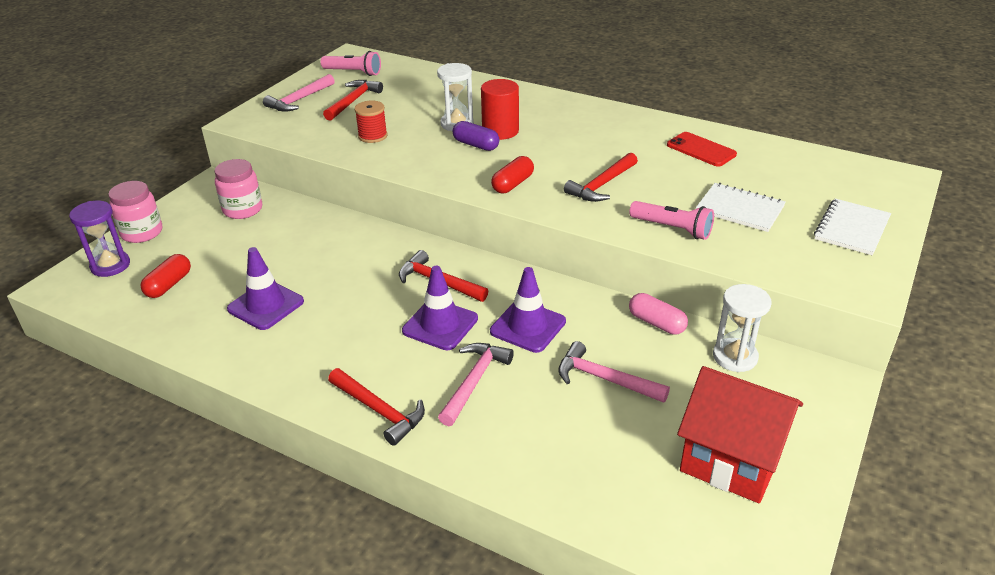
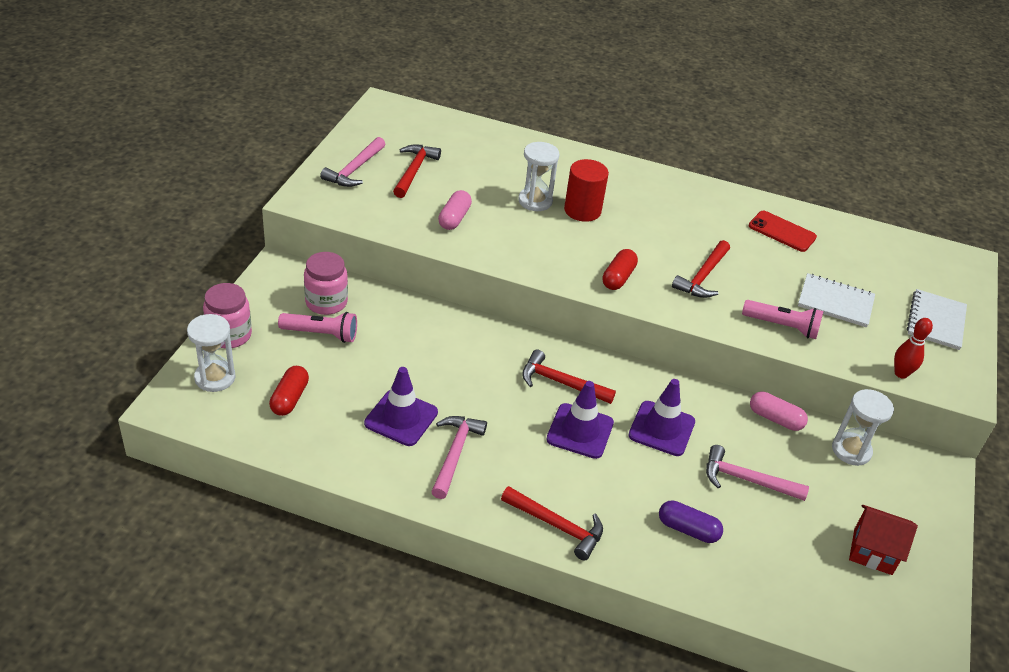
camera: 15 degrees left, 5 degrees up
purple hourglass [69,200,130,277] -> white hourglass [187,314,235,392]
pink flashlight [321,51,381,76] -> pink flashlight moved to [278,312,357,343]
red spool [354,101,388,143] -> pink capsule [438,190,472,230]
pink hammer [438,343,514,426] -> pink hammer moved to [431,416,487,499]
purple capsule [453,121,499,151] -> purple capsule moved to [659,500,723,543]
red house [677,366,803,503] -> red house [849,505,918,575], size x0.62
none -> red bowling pin [894,318,933,379]

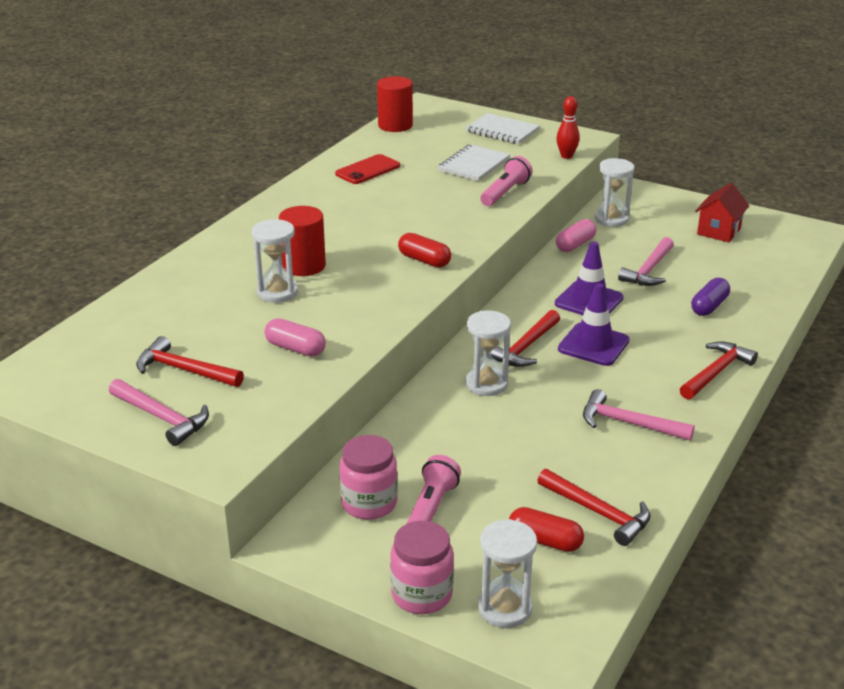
camera: 75 degrees left, 10 degrees down
purple traffic cone [364,367,438,446] -> none
red hammer [672,240,730,298] -> red hammer moved to [537,469,651,546]
none -> red cylinder [377,76,413,132]
none -> white hourglass [466,311,511,396]

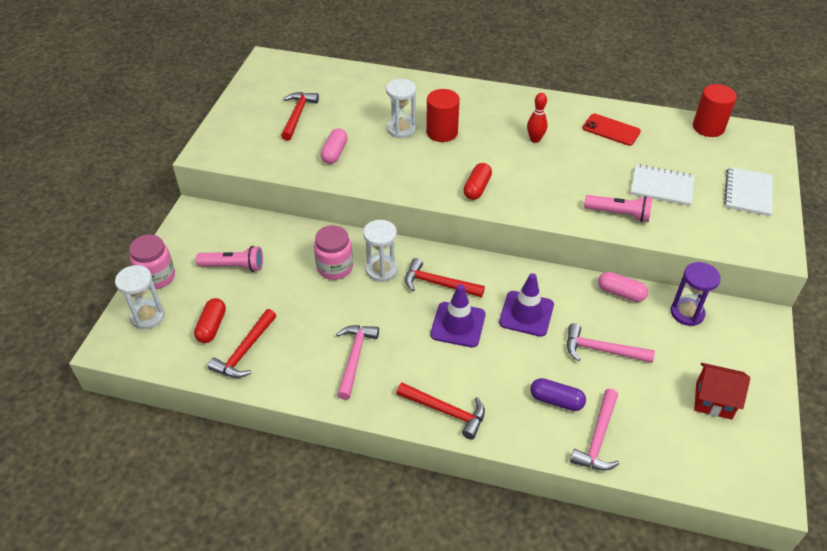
camera: 75 degrees right, 15 degrees up
pink hammer [109,379,209,446] -> pink hammer moved to [570,389,620,471]
pink jar [340,435,398,520] -> pink jar moved to [314,225,353,280]
red bowling pin [556,96,580,159] -> red bowling pin moved to [527,93,548,143]
white hourglass [595,158,635,227] -> purple hourglass [671,262,721,326]

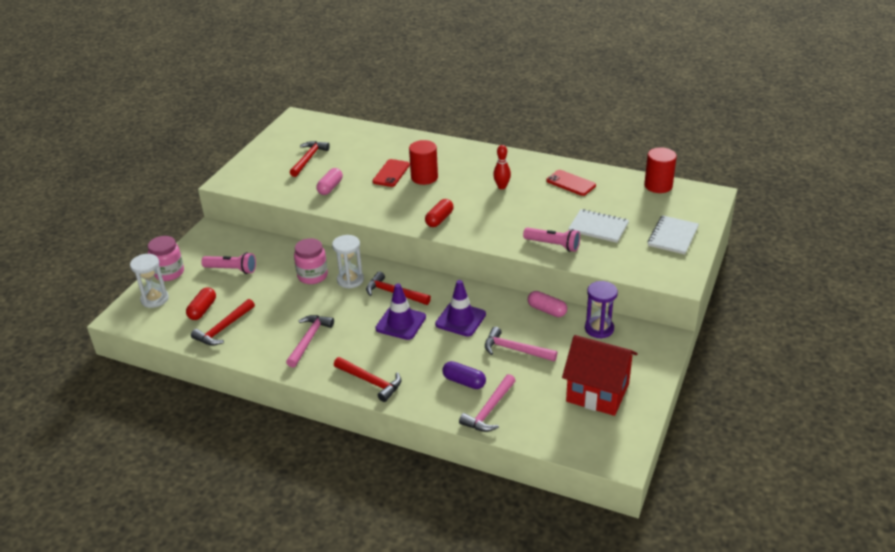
camera: 10 degrees right, 10 degrees down
white hourglass [386,79,416,138] -> red phone [372,159,410,187]
red house [694,363,750,420] -> red house [562,335,638,416], size x1.61

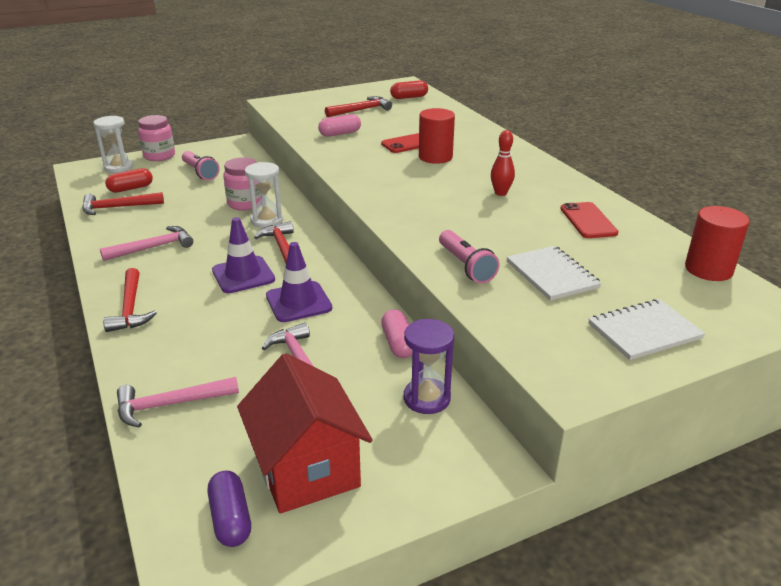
camera: 40 degrees right, 5 degrees down
red capsule [425,199,454,227] -> red capsule moved to [390,80,428,99]
purple capsule [442,361,486,389] -> purple capsule moved to [207,471,251,547]

